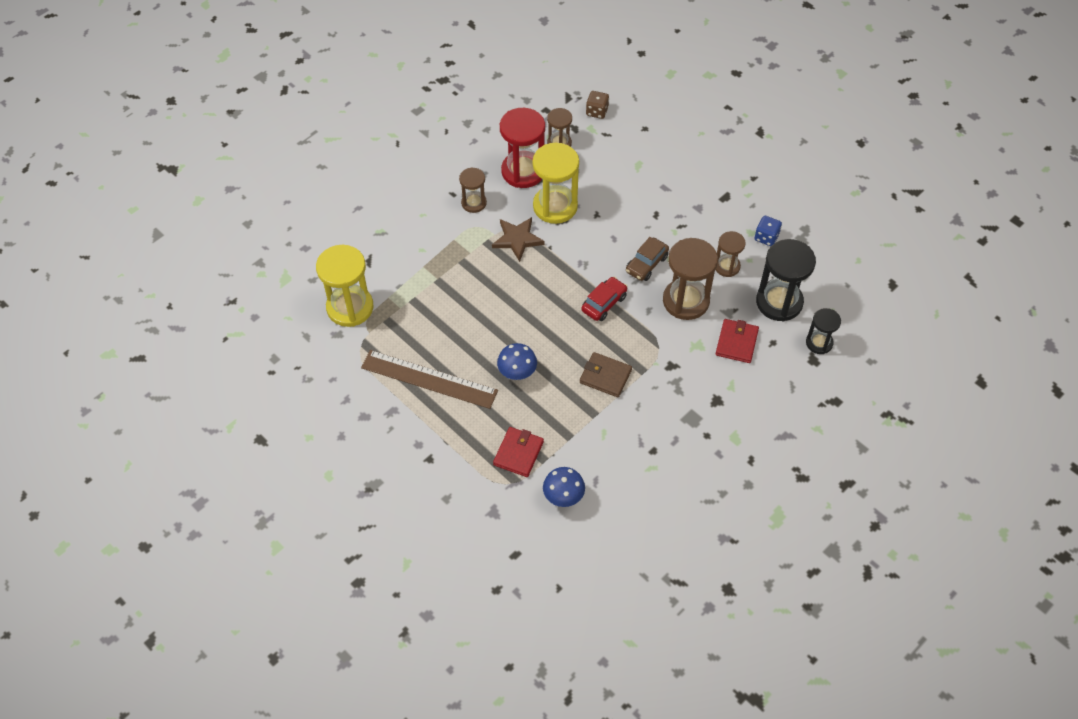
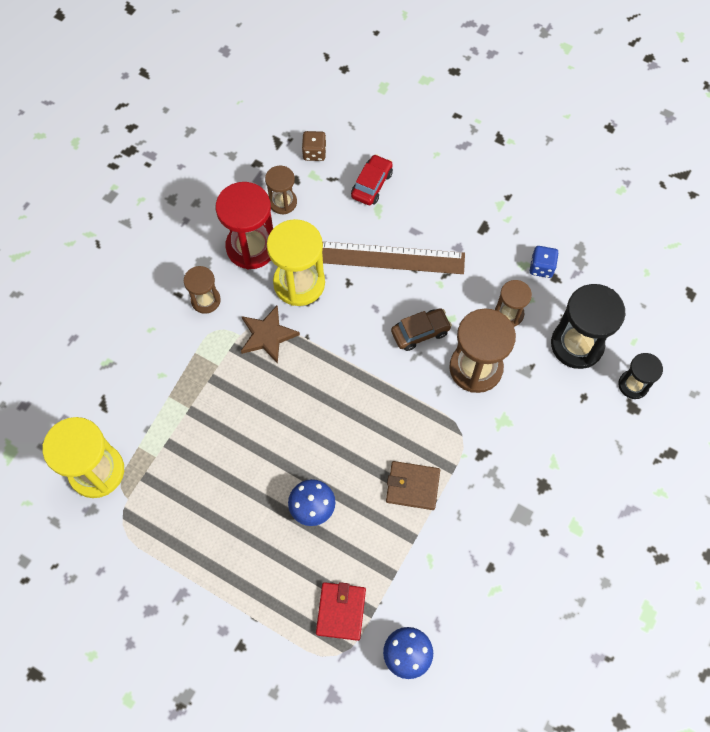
camera: 15 degrees left, 10 degrees up
brown ruler [361,350,498,409] -> brown ruler moved to [322,242,465,274]
red car [581,277,628,321] -> red car moved to [351,154,393,205]
brown car [626,237,669,281] -> brown car turned 135 degrees counterclockwise [391,308,452,351]
red wallet [716,319,759,363] -> none

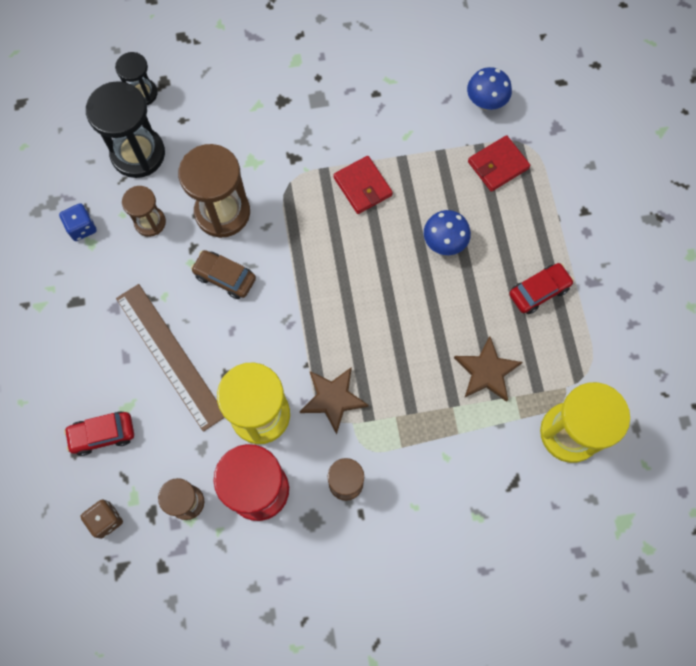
camera: 130 degrees left, 5 degrees up
brown wallet [386,461,440,510] -> red wallet [333,156,393,214]
none -> brown star [454,336,523,402]
none -> red car [509,263,574,314]

